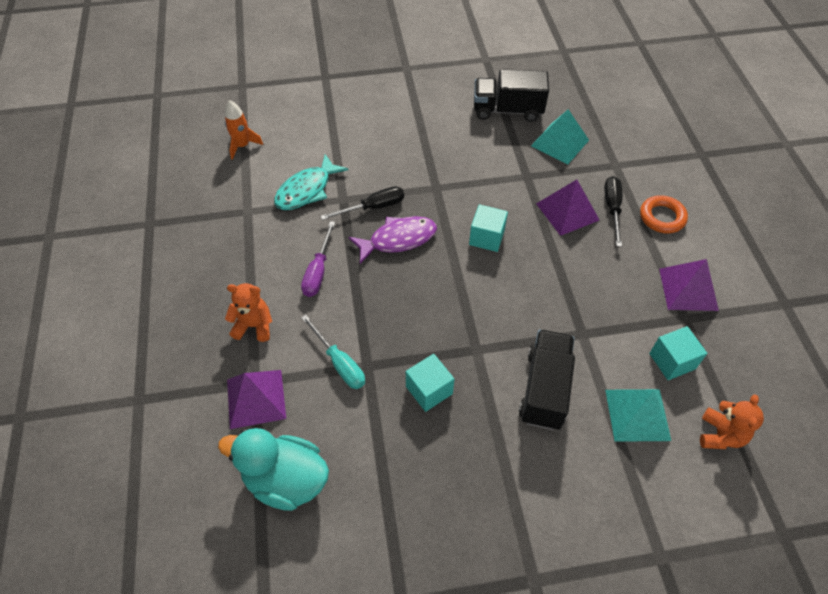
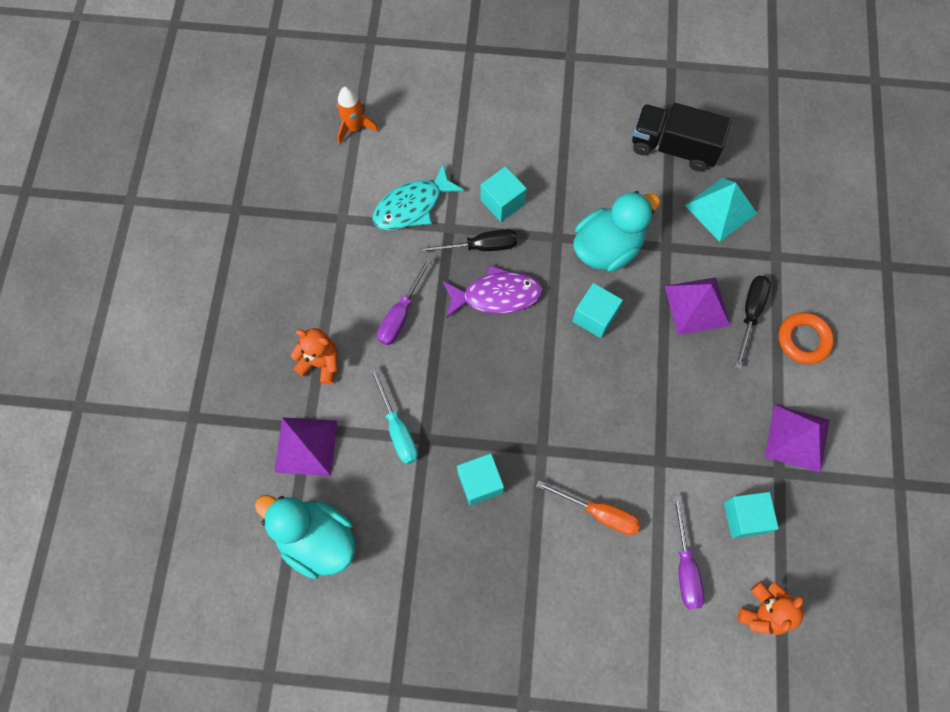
camera: 15 degrees right, 15 degrees up
black truck [519,329,575,430] -> orange screwdriver [536,480,641,535]
turquoise pyramid [605,389,671,442] -> purple screwdriver [673,495,704,609]
none -> turquoise cube [480,166,527,222]
none -> turquoise duck [573,191,661,272]

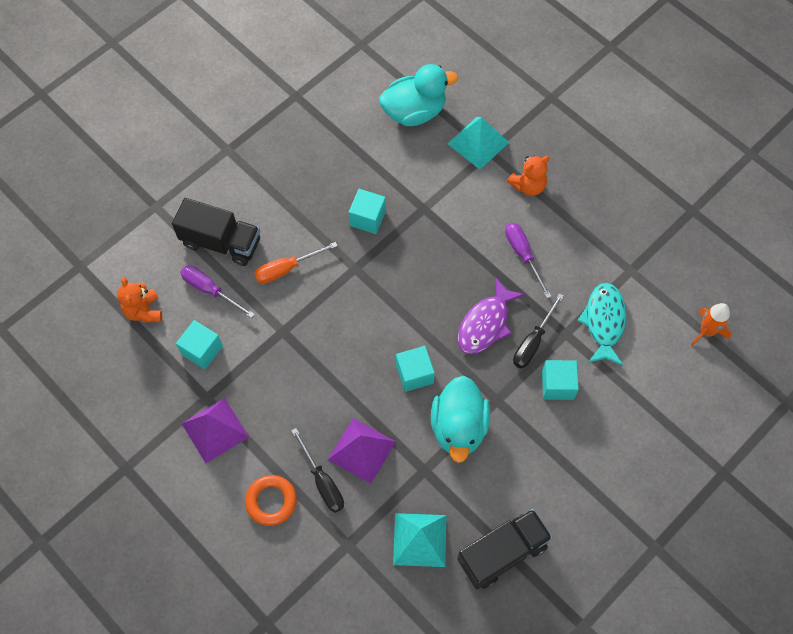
camera: 130 degrees right, 5 degrees down
purple pyramid [274,417,337,476] -> turquoise pyramid [447,117,509,170]
turquoise screwdriver [370,367,418,464] -> none
none -> black truck [172,198,260,266]

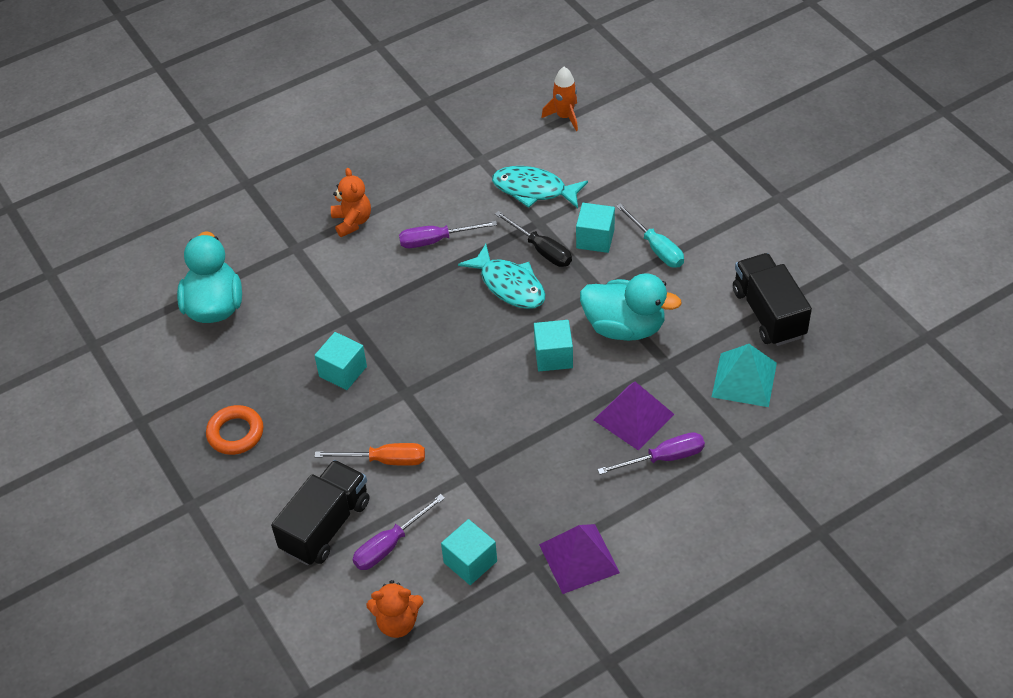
camera: 75 degrees left, 15 degrees down
orange ring [245,475,297,526] -> orange ring moved to [206,405,263,455]
orange screwdriver [254,242,338,284] -> orange screwdriver turned 75 degrees counterclockwise [315,443,425,466]
black screwdriver [291,428,344,513] -> purple screwdriver [597,432,705,475]
turquoise pyramid [447,117,509,170] -> none
purple fish [458,277,525,354] -> turquoise fish [458,244,545,309]
none -> turquoise screwdriver [616,203,684,268]

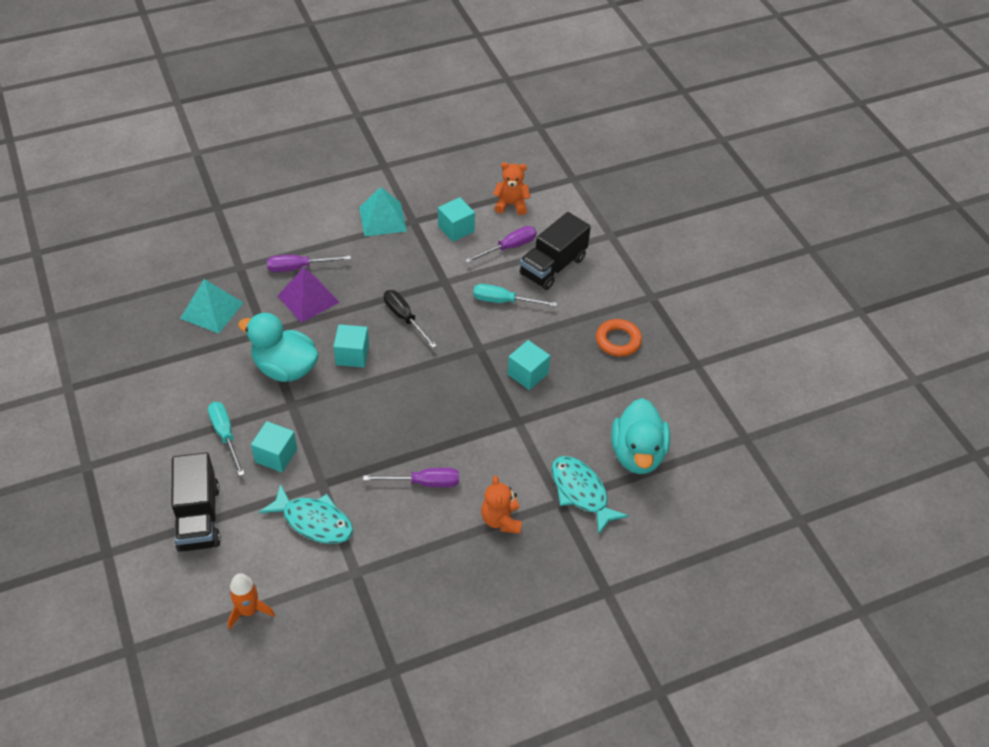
camera: 175 degrees left, 0 degrees up
orange screwdriver [315,443,425,466] -> turquoise screwdriver [473,284,557,307]
turquoise fish [458,244,545,309] -> turquoise fish moved to [551,456,629,535]
black screwdriver [495,211,572,267] -> black screwdriver moved to [384,290,437,348]
purple pyramid [539,524,620,594] -> turquoise pyramid [359,187,407,236]
black truck [733,253,812,346] -> black truck moved to [172,452,221,552]

